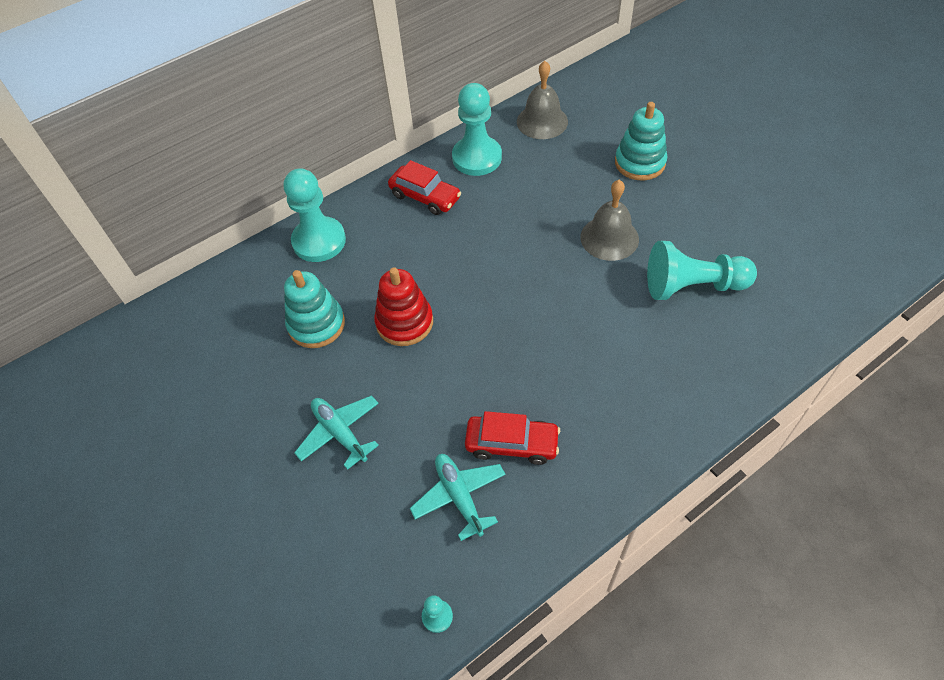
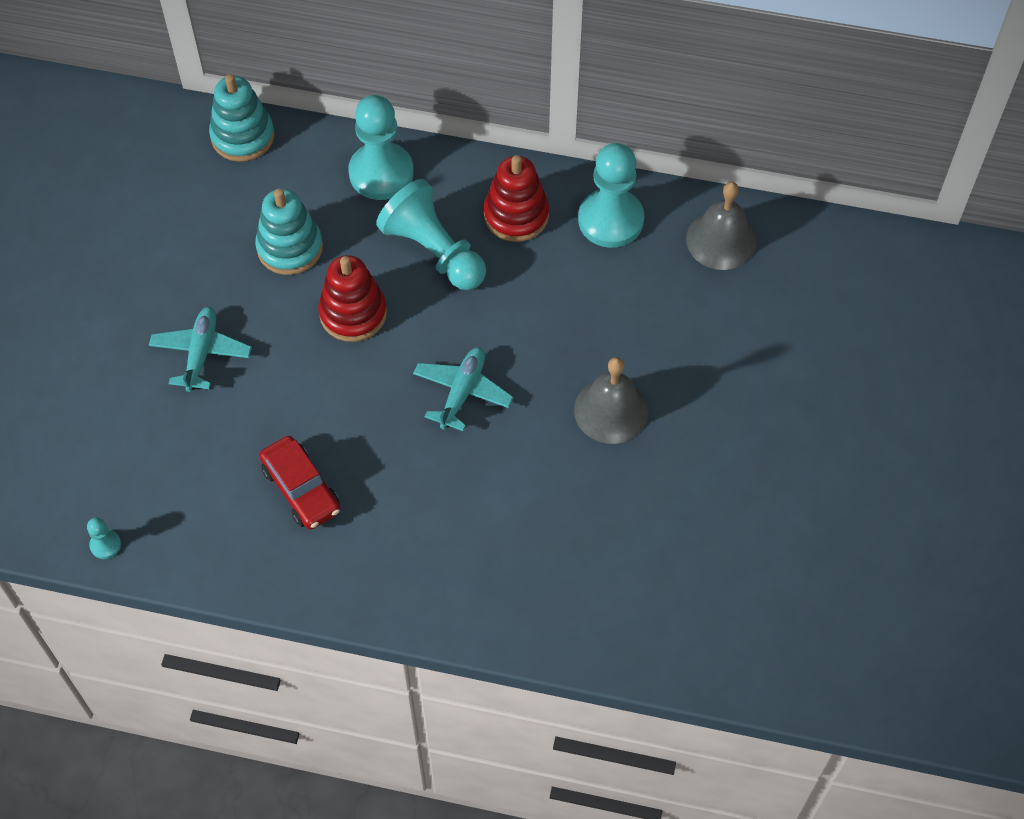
camera: 45 degrees right, 5 degrees up
red car [388,160,461,215] -> red stacking toy [484,155,549,242]
turquoise plane [410,454,506,541] -> turquoise plane moved to [413,347,514,431]
turquoise stacking toy [615,102,668,181] -> turquoise stacking toy moved to [209,74,274,162]
turquoise pawn [647,241,757,300] -> turquoise pawn moved to [376,179,486,290]

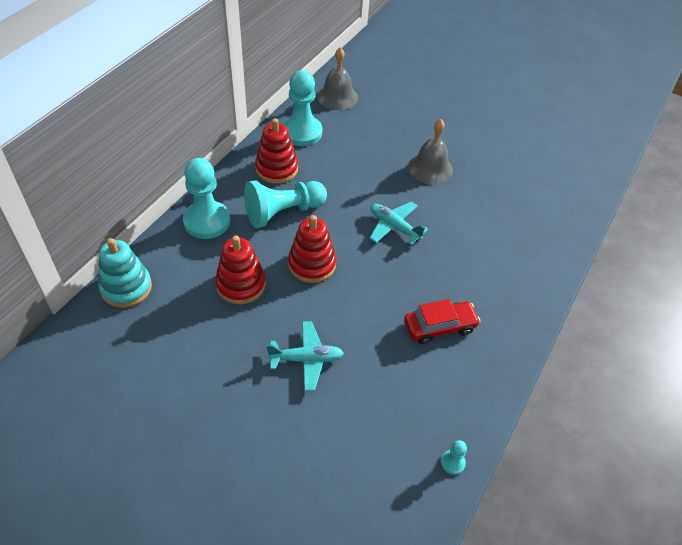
camera: 75 degrees left, 10 degrees down
turquoise plane [149,307,252,392] -> turquoise plane turned 150 degrees clockwise [266,321,344,391]
turquoise stacking toy [255,189,323,275] -> red stacking toy [215,236,266,304]

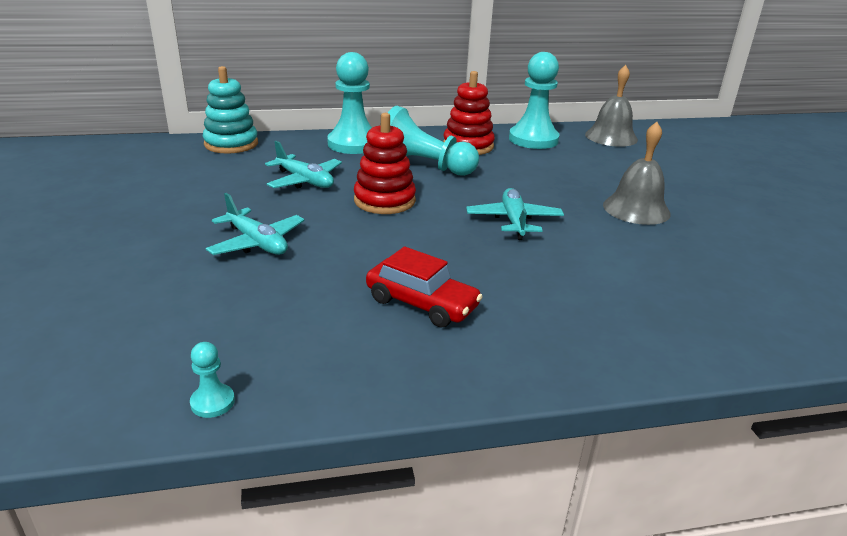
camera: 50 degrees right, 20 degrees down
red stacking toy [215,236,266,304] -> turquoise plane [265,141,342,188]

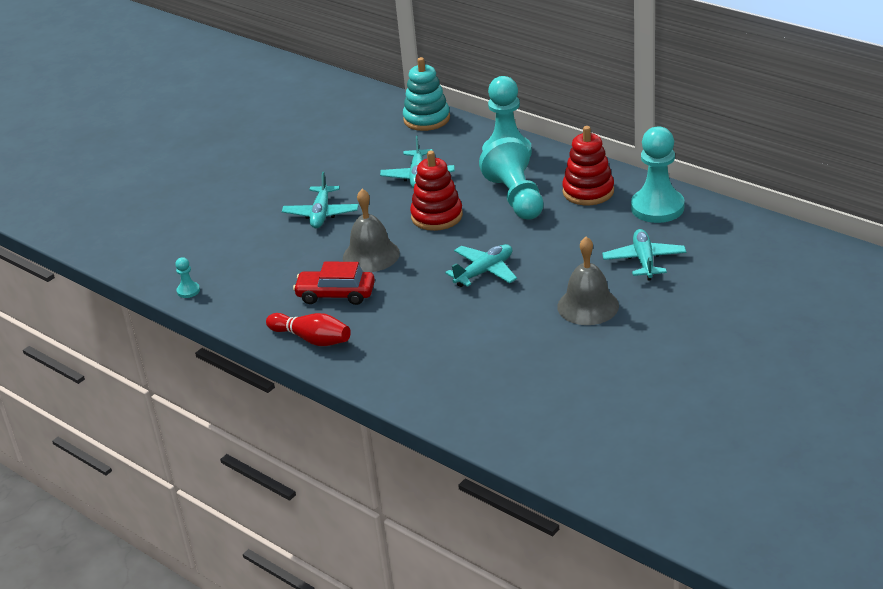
camera: 55 degrees right, 5 degrees up
red car [366,247,483,328] -> red car turned 105 degrees clockwise [293,262,375,305]
grey bell [585,65,638,147] -> grey bell moved to [343,189,400,272]
none -> red bowling pin [266,313,351,346]
none -> turquoise plane [602,229,686,281]

